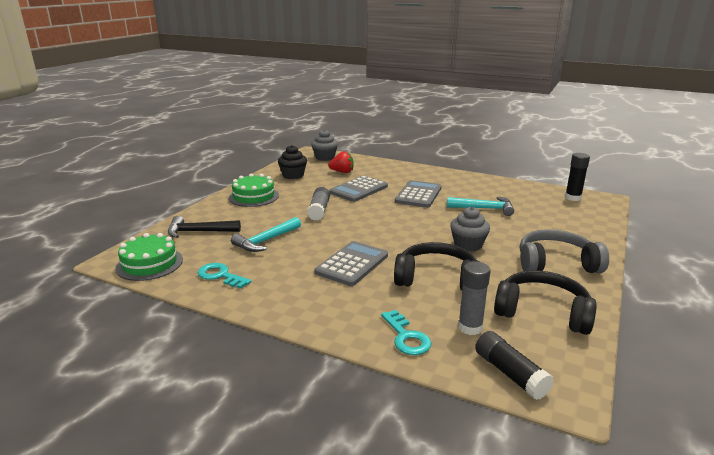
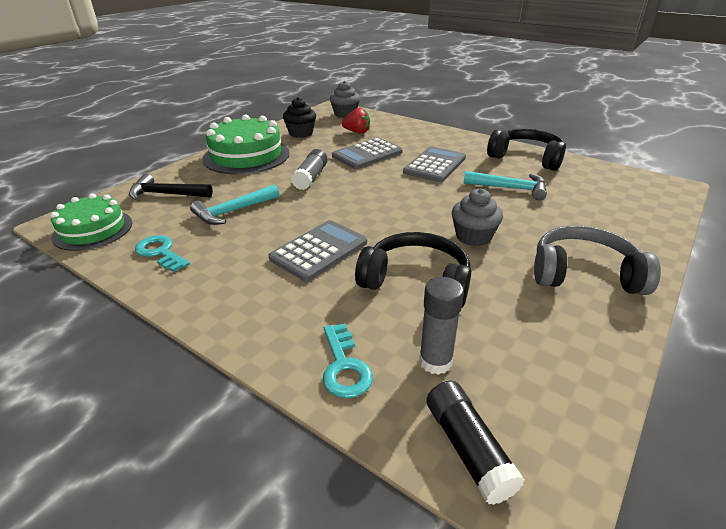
camera: 10 degrees right, 10 degrees up
green cake [229,174,279,207] -> green cake [202,114,290,174], size x1.52
black headphones [494,271,597,335] -> black headphones moved to [487,129,566,171]
black glue stick [565,153,590,201] -> none

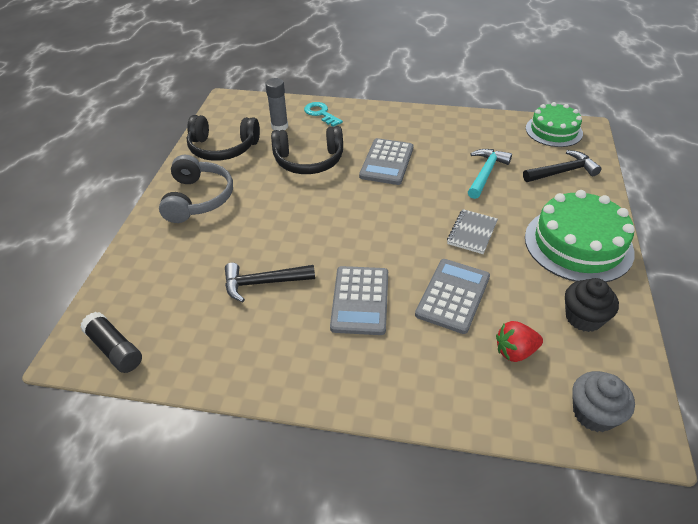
camera: 155 degrees right, 10 degrees up
turquoise key [135,235,190,272] -> none
grey glue stick [291,149,328,190] -> grey notebook [447,209,498,254]
black glue stick [426,381,525,505] -> black glue stick moved to [80,312,142,373]
grey cupcake [452,188,503,246] -> none
turquoise hammer [464,171,547,200] -> black hammer [225,263,315,302]
black headphones [487,129,566,171] -> black headphones moved to [187,115,260,161]
grey headphones [534,226,661,295] -> grey headphones turned 75 degrees counterclockwise [159,155,233,223]

